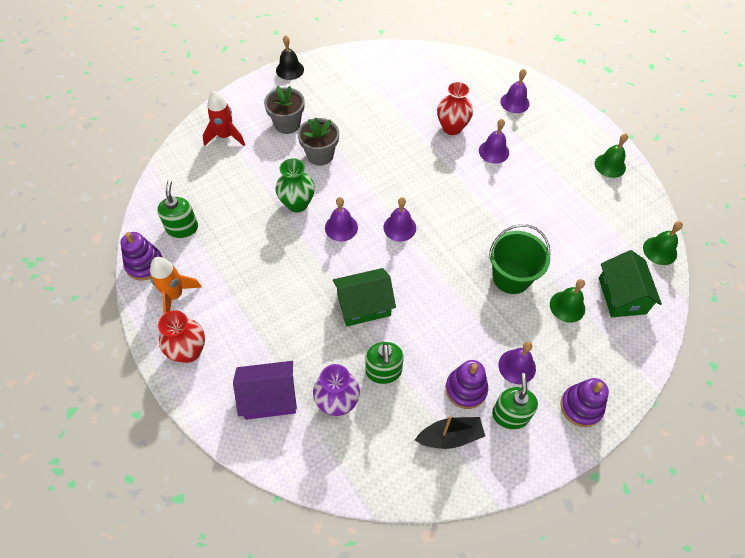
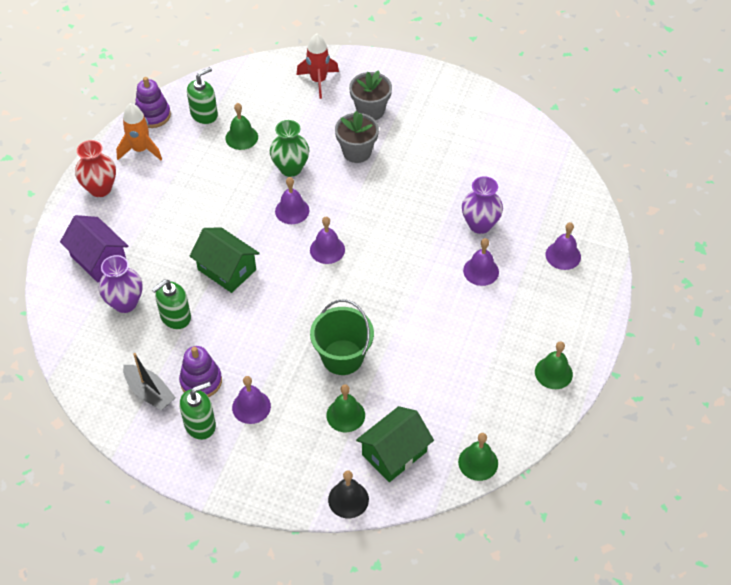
camera: 55 degrees right, 5 degrees down
black bell [276,35,304,80] -> black bell moved to [328,470,369,518]
red vase [437,81,473,135] -> purple vase [462,176,503,234]
purple stacking toy [561,378,609,427] -> none
none -> green bell [225,103,258,150]

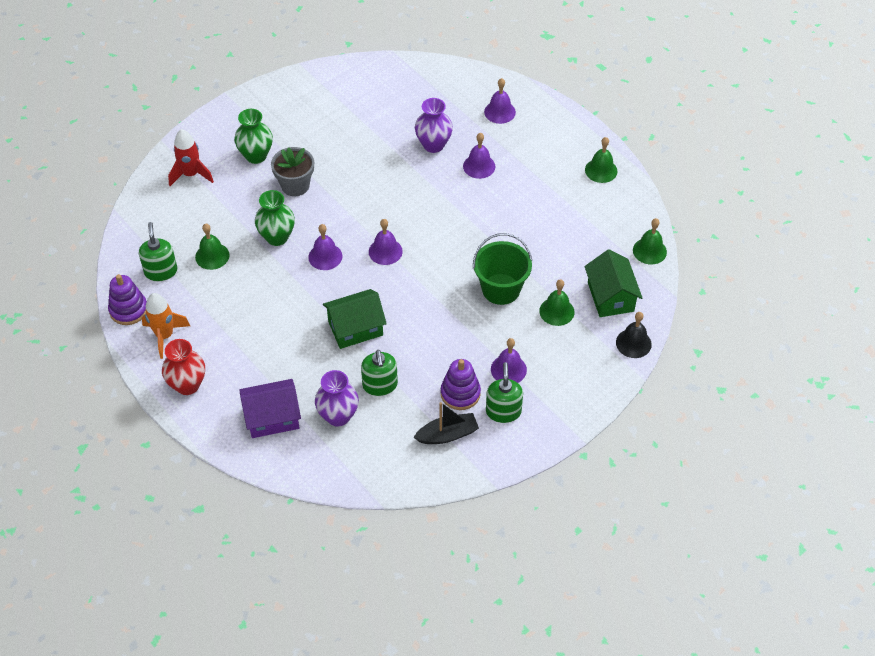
camera: 60 degrees left, 0 degrees up
grey flower pot [349,70,392,120] -> green vase [234,109,273,164]

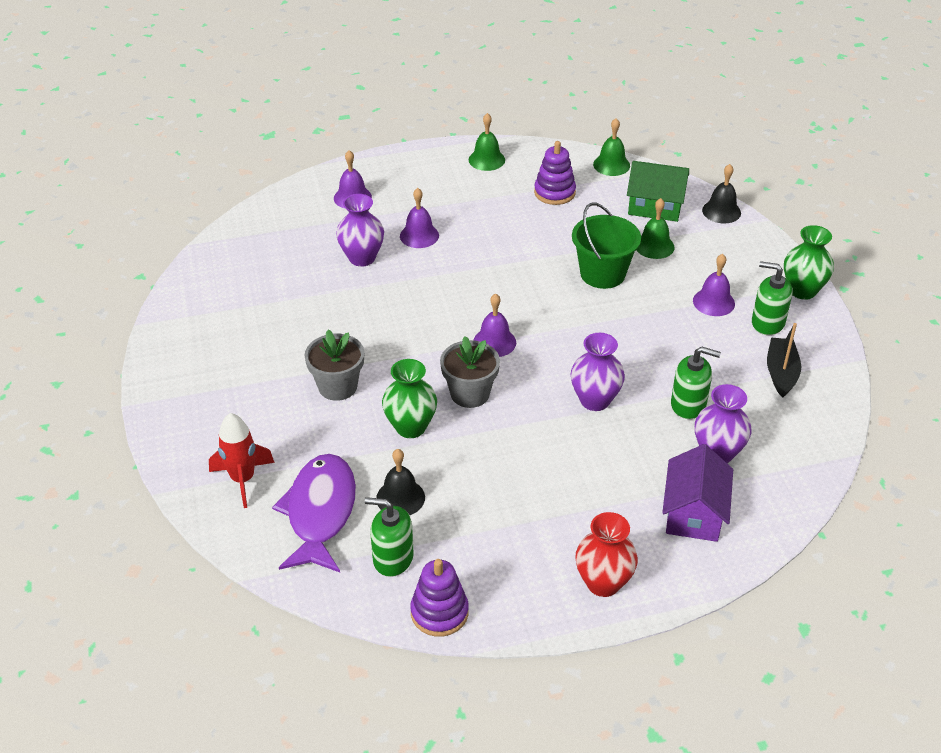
camera: 65 degrees left, 10 degrees down
orange rocket [142,293,190,359] -> none
green bell [195,224,230,270] -> black bell [376,449,425,515]
green vase [234,109,273,164] -> green vase moved to [784,225,834,300]
purple bell [308,224,342,270] -> grey flower pot [440,336,500,408]
green house [323,289,387,349] -> purple vase [571,333,625,411]
purple stacking toy [441,359,481,410] -> purple stacking toy moved to [534,141,576,205]
none -> purple fish [272,454,356,572]

